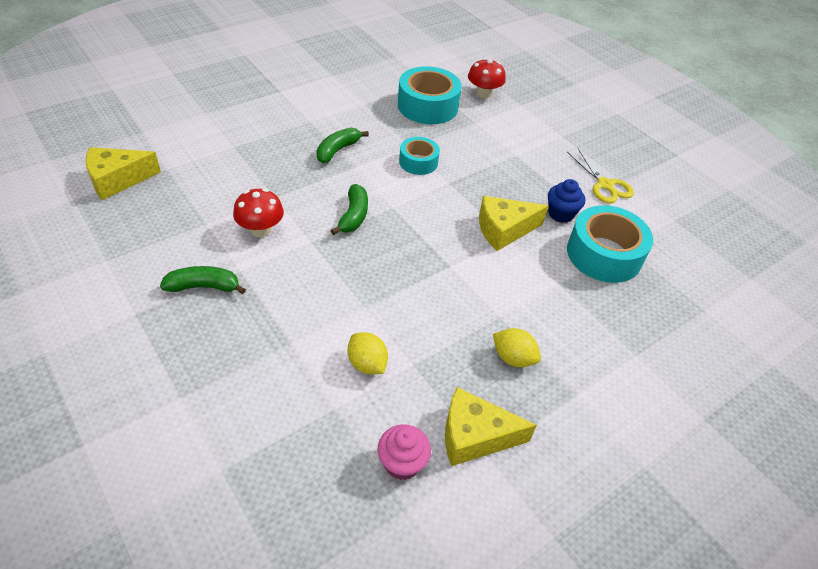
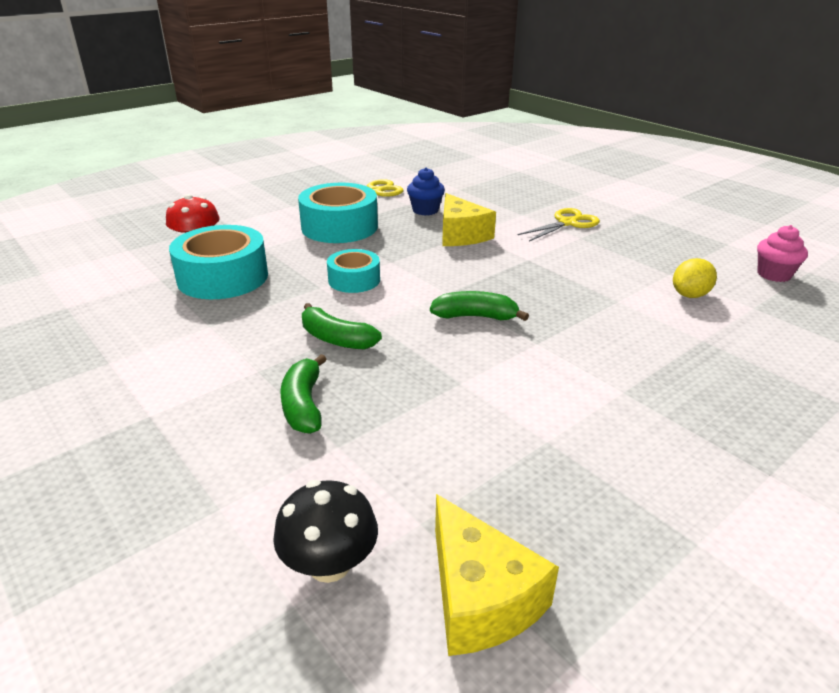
camera: 90 degrees left, 15 degrees down
green banana [160,266,246,294] -> green banana moved to [280,354,327,434]
red mushroom [233,188,284,237] -> none
yellow cheese [445,387,537,466] -> none
yellow lemon [493,328,541,367] -> none
turquoise tape [567,205,653,283] -> turquoise tape moved to [298,183,378,243]
none -> black mushroom [273,480,378,583]
none -> yellow scissors [518,208,600,241]

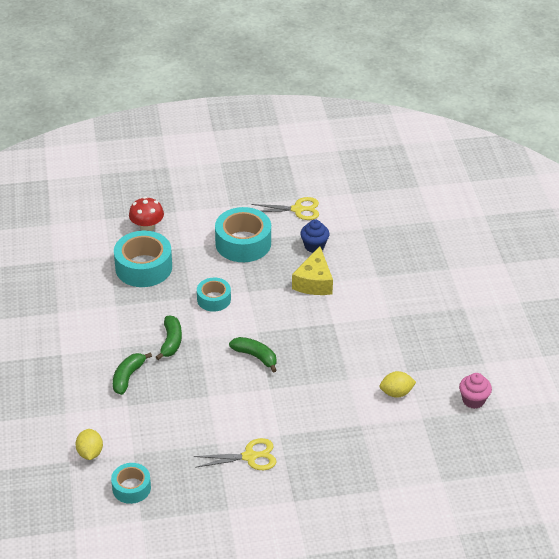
camera: 30 degrees right, 10 degrees up
black mushroom [273,480,378,583] -> yellow lemon [75,429,103,460]
green banana [302,303,382,350] -> green banana turned 150 degrees counterclockwise [156,315,182,360]
yellow cheese [435,494,559,656] -> turquoise tape [111,463,151,504]
yellow scissors [518,208,600,241] -> yellow scissors moved to [194,438,276,470]

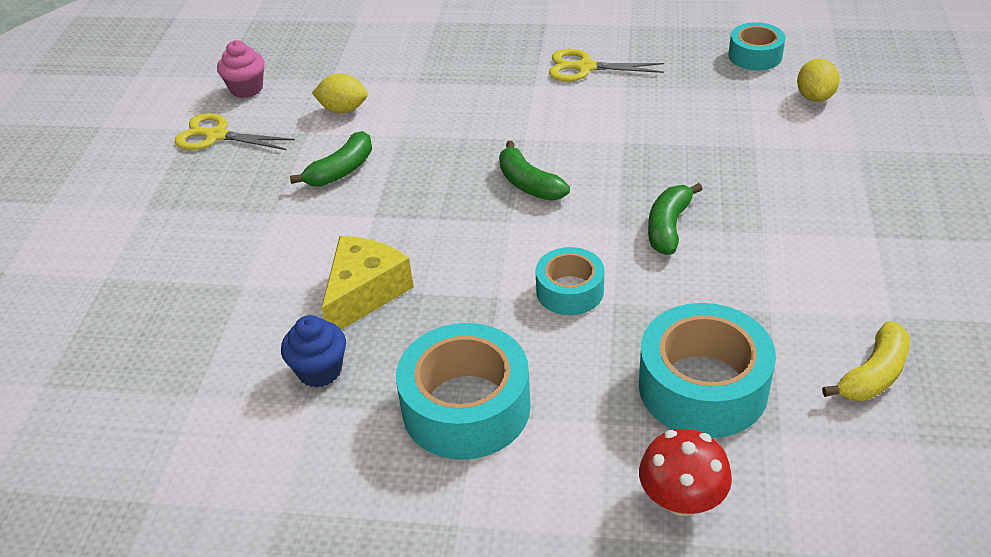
camera: 160 degrees left, 0 degrees up
green banana [113,352,152,395] -> green banana moved to [290,131,372,187]
yellow scissors [251,197,319,220] -> yellow scissors moved to [175,113,295,150]
none -> yellow banana [822,321,910,401]

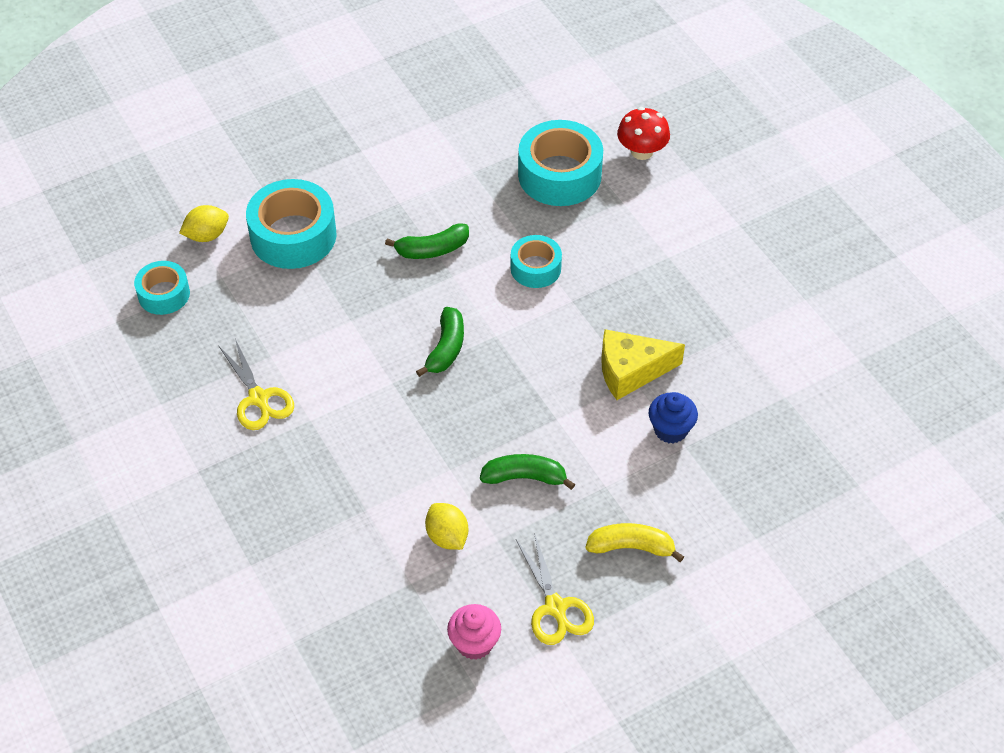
camera: 130 degrees left, 10 degrees up
blue cupcake [281,315,346,388] -> blue cupcake moved to [649,392,698,443]
turquoise tape [396,323,531,460] -> turquoise tape moved to [246,179,337,269]
yellow banana [822,321,910,401] -> yellow banana moved to [586,523,684,562]

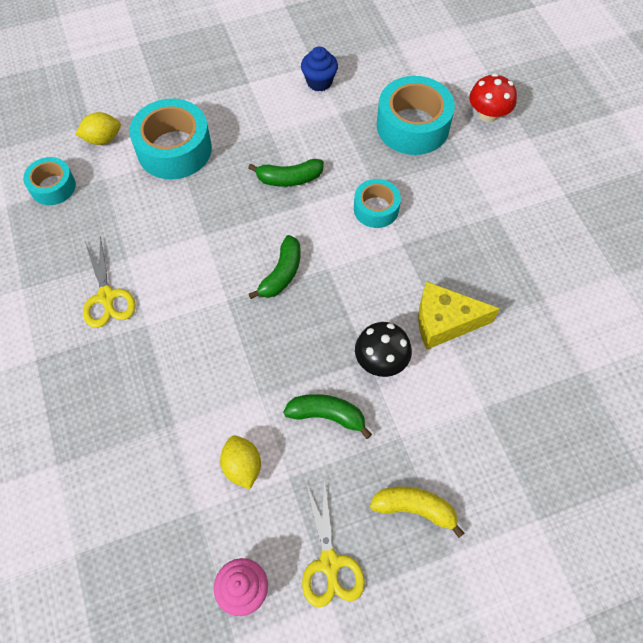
camera: 10 degrees right, 10 degrees up
blue cupcake [649,392,698,443] -> blue cupcake moved to [301,46,338,91]
none -> black mushroom [355,322,412,377]

